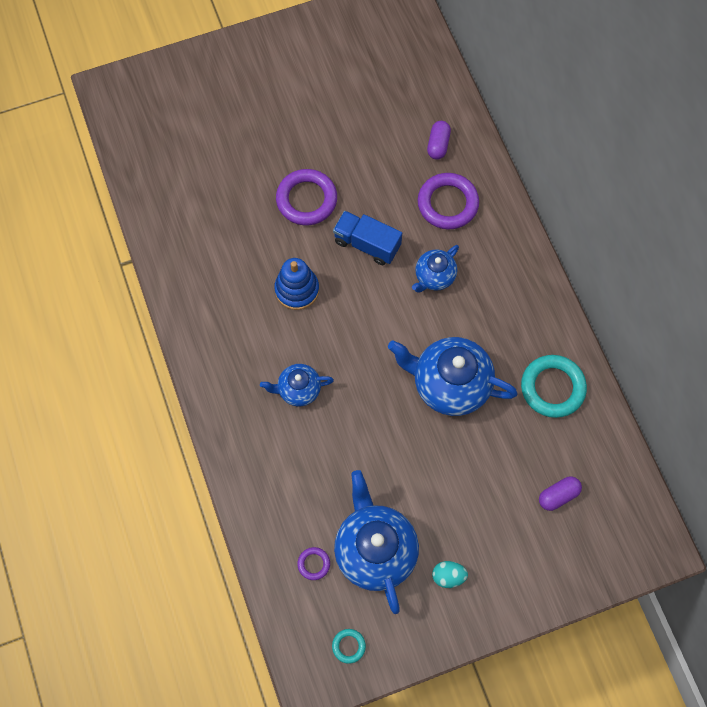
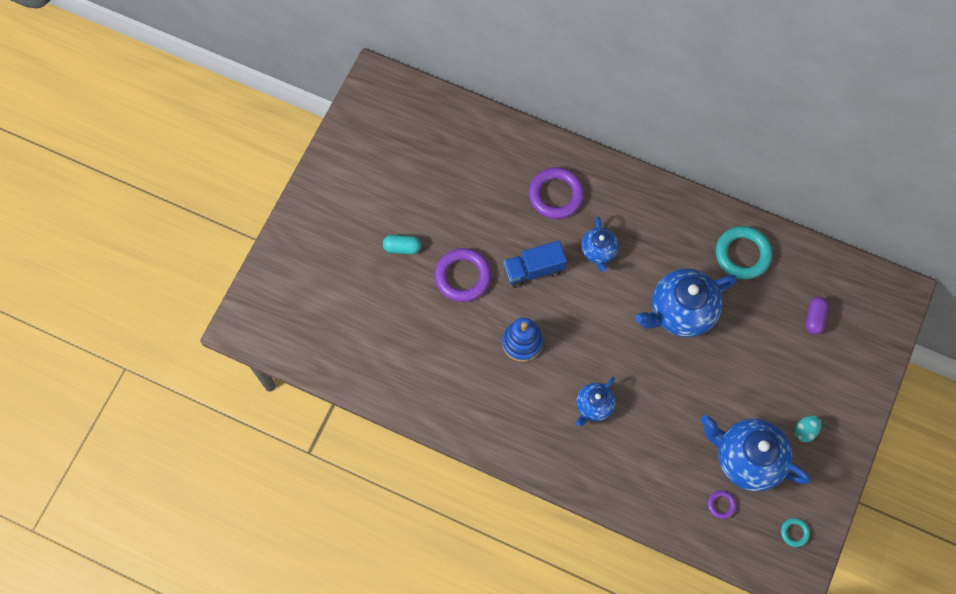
camera: 45 degrees left, 0 degrees up
purple capsule [427,121,451,160] -> none
none -> turquoise capsule [383,235,421,254]

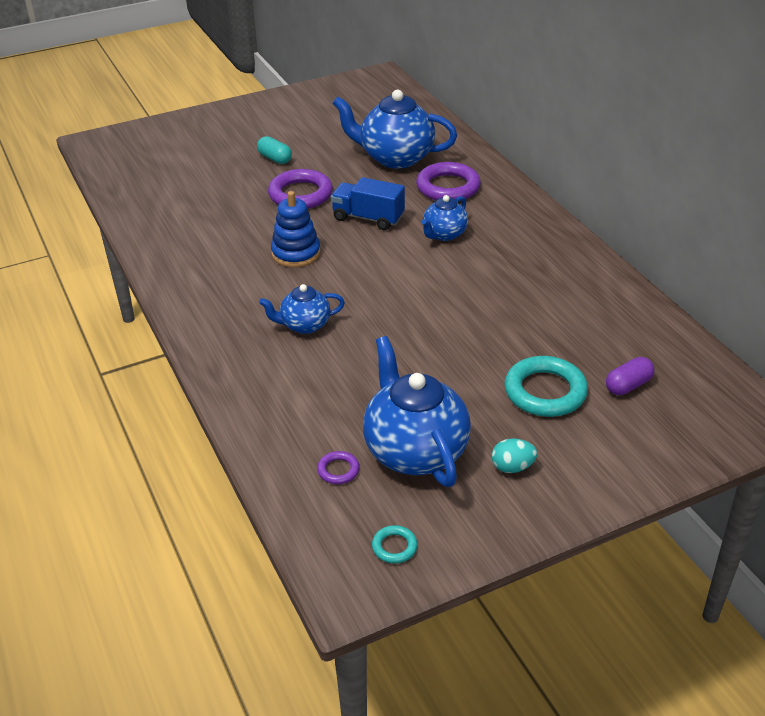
camera: 40 degrees right, 30 degrees down
blue teapot [635,268,737,337] -> blue teapot moved to [332,90,457,169]
turquoise ring [716,226,772,279] -> turquoise ring moved to [504,356,588,417]

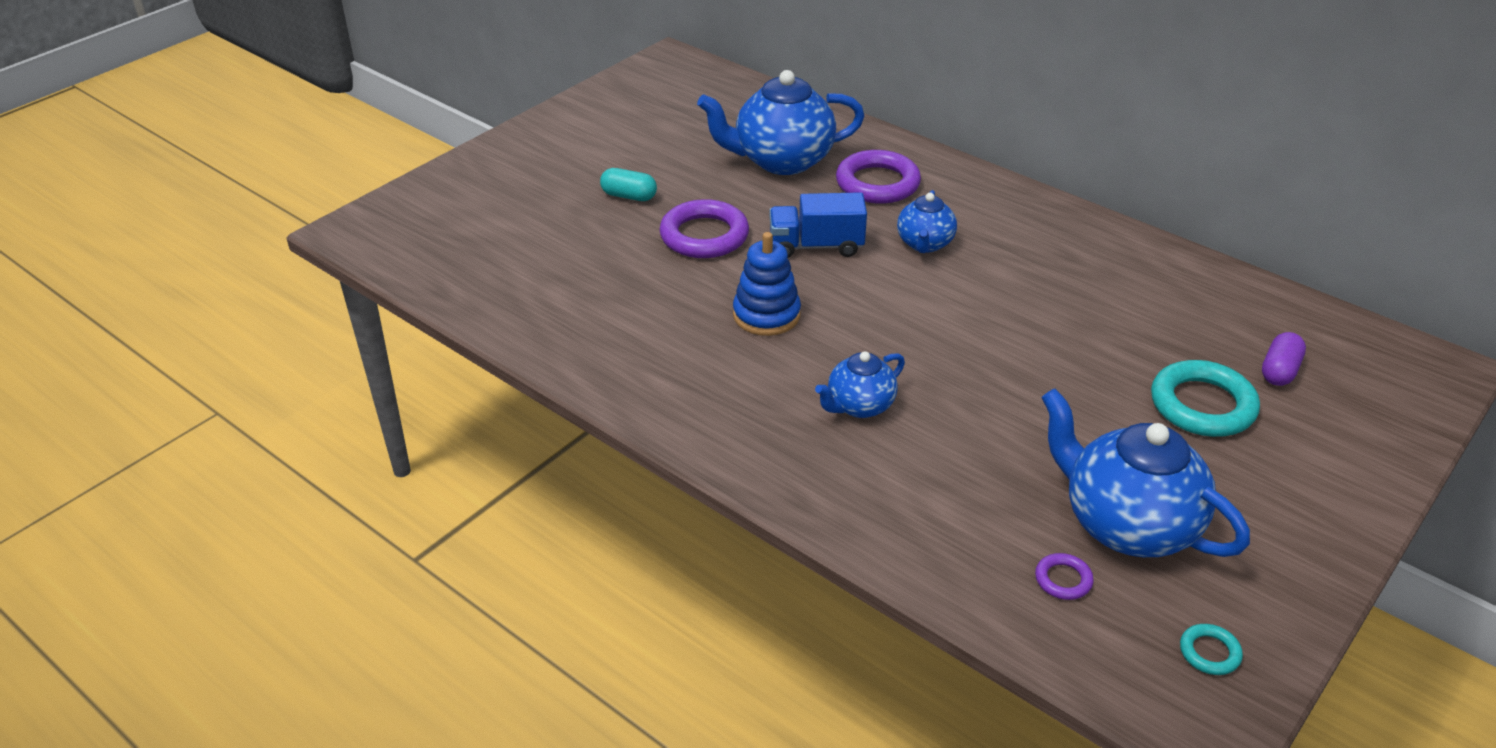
camera: 25 degrees left, 0 degrees up
turquoise egg [492,438,537,473] -> none

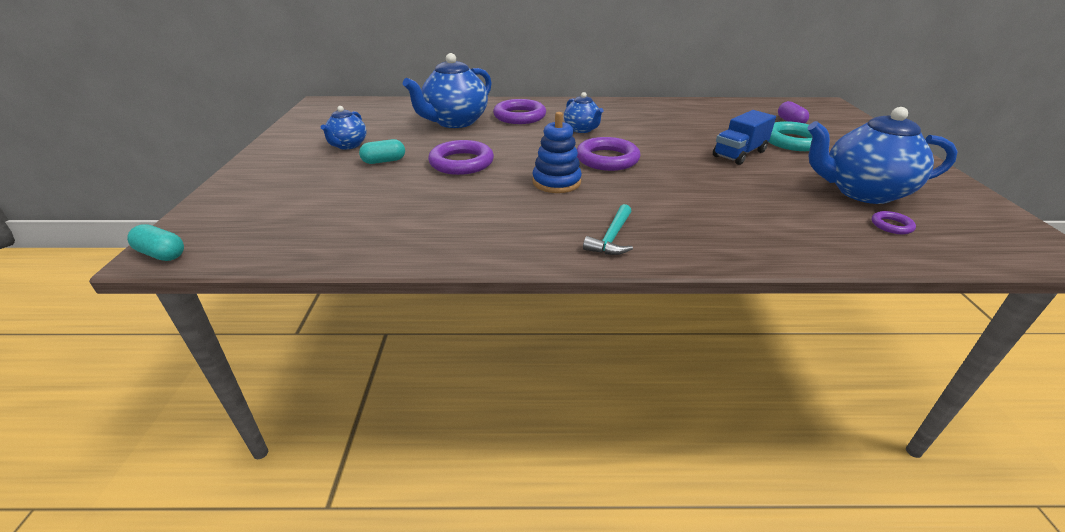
camera: 40 degrees left, 5 degrees down
blue truck [769,192,867,258] -> blue truck moved to [713,110,776,165]
blue teapot [815,351,905,418] -> blue teapot moved to [321,106,367,150]
turquoise ring [1180,624,1243,675] -> none
none -> turquoise capsule [127,224,184,261]
none -> purple ring [577,137,640,171]
none -> turquoise hammer [583,204,633,255]

